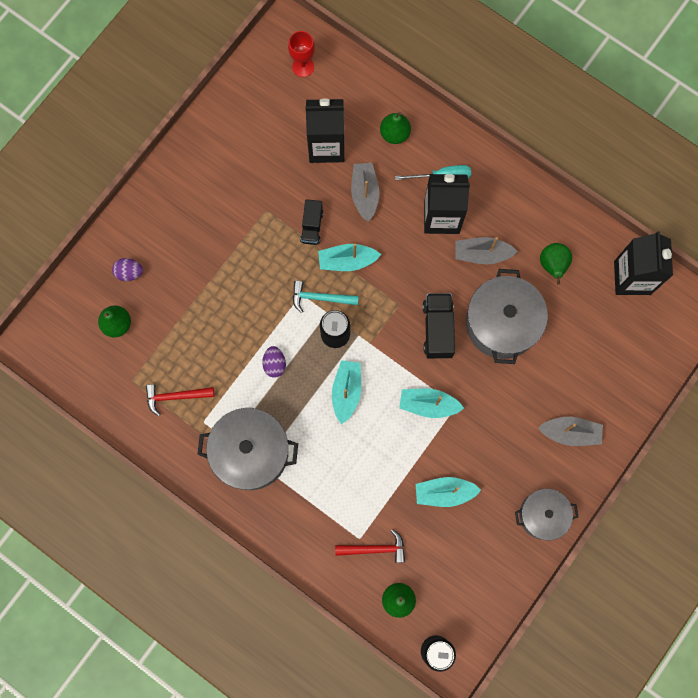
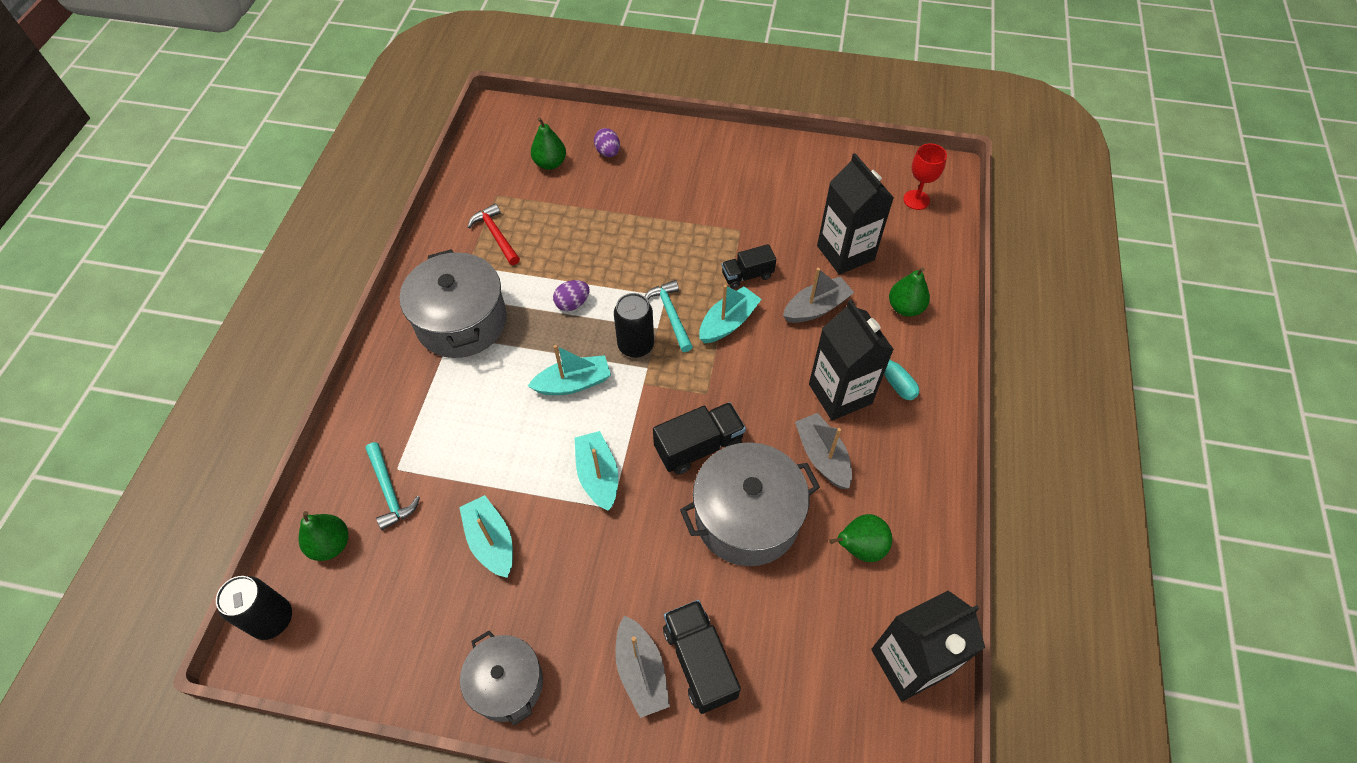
camera: 65 degrees right, 20 degrees down
turquoise boat [318,243,381,271] -> turquoise boat turned 75 degrees clockwise [699,285,762,343]
red hammer [335,529,405,563] -> turquoise hammer [366,442,420,530]
none -> black truck [663,600,741,714]

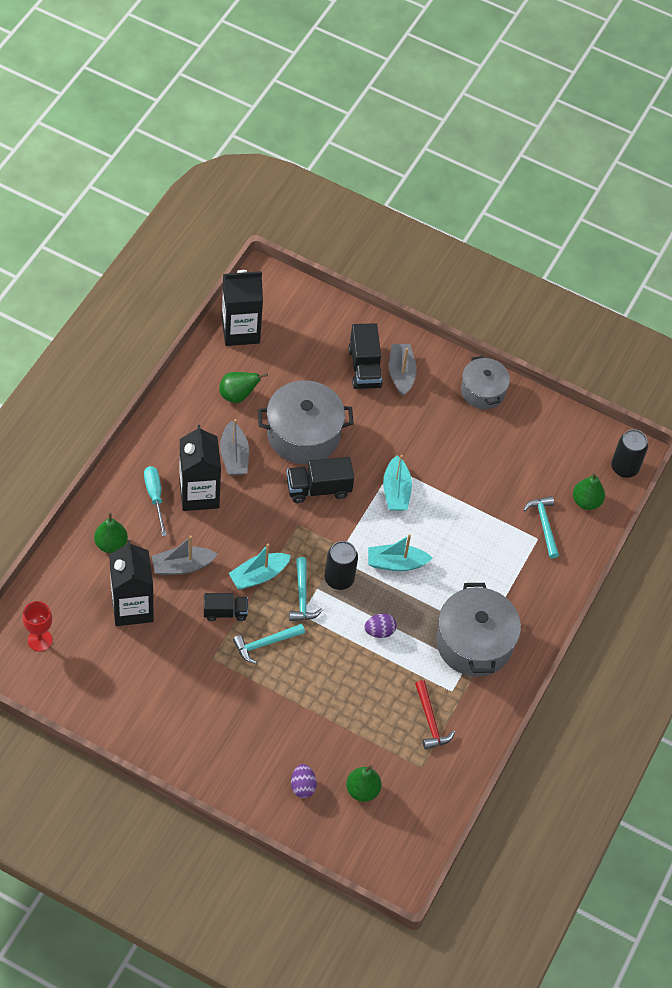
camera: 170 degrees left, 0 degrees up
turquoise boat [459,495,513,578] -> none
none -> turquoise hammer [233,624,305,664]

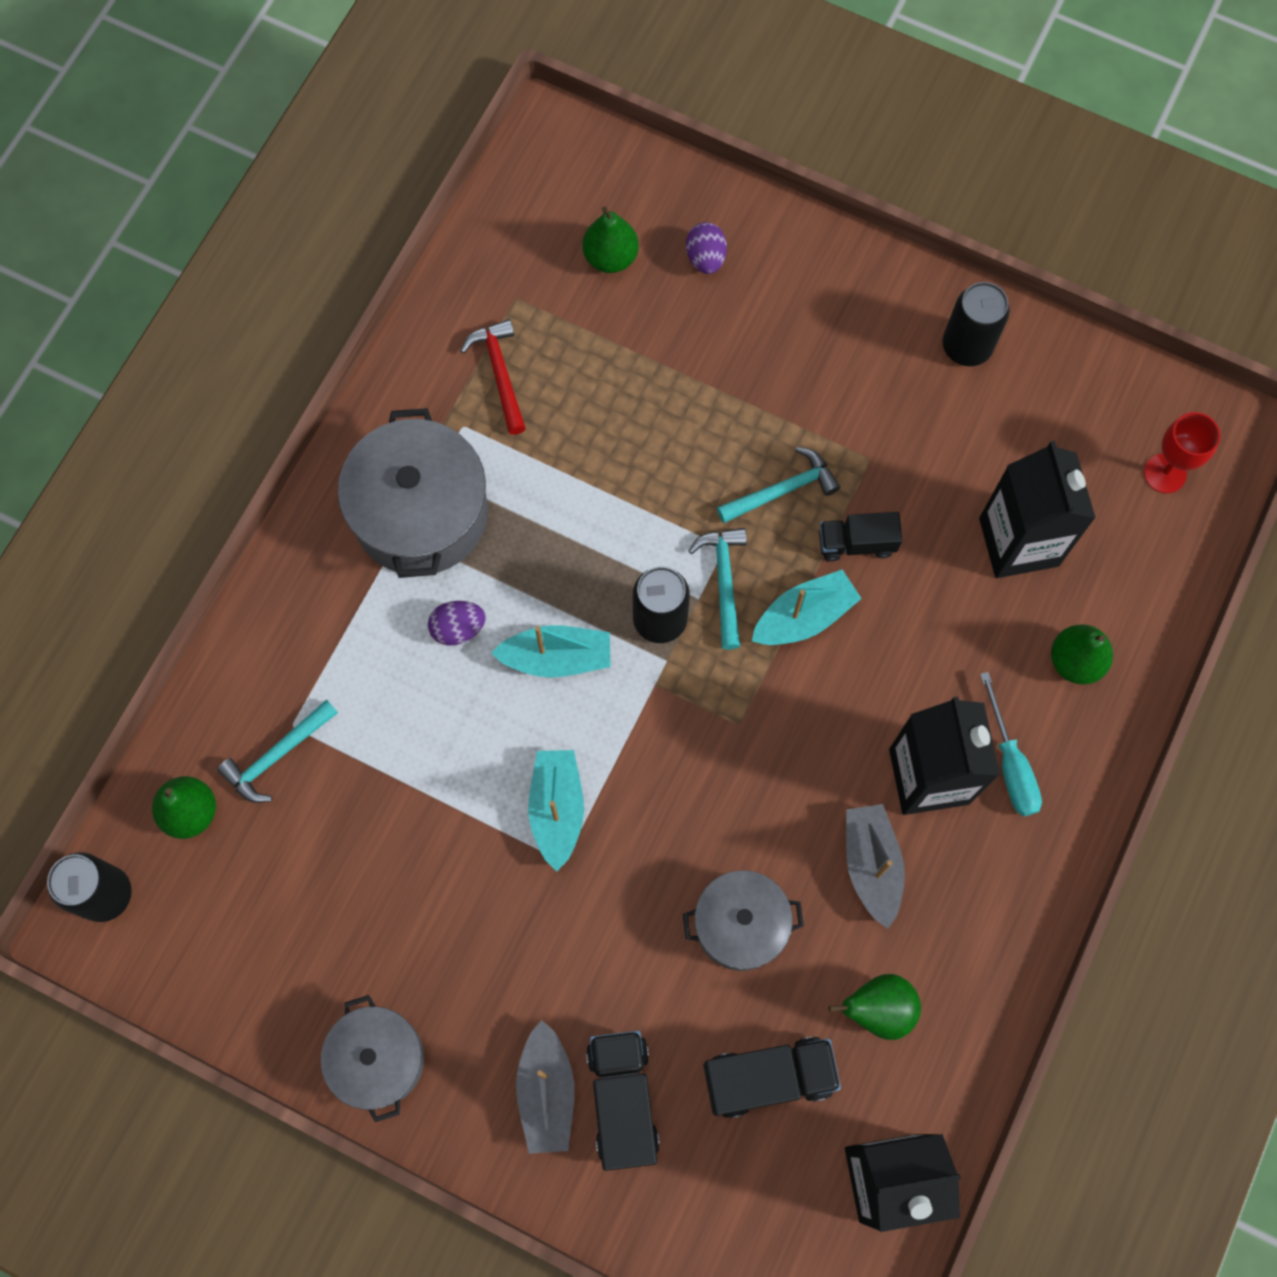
camera: 175 degrees left, 15 degrees up
grey boat [152,536,218,575] -> none
grey pot [258,380,354,465] -> grey pot [683,870,804,971], size x0.63
black truck [287,457,354,503] -> black truck moved to [704,1037,841,1118]
purple egg [364,613,397,638] -> purple egg moved to [428,601,486,646]
turquoise hammer [523,496,559,558] -> turquoise hammer turned 60 degrees clockwise [217,699,338,803]
none -> black can [942,282,1010,366]

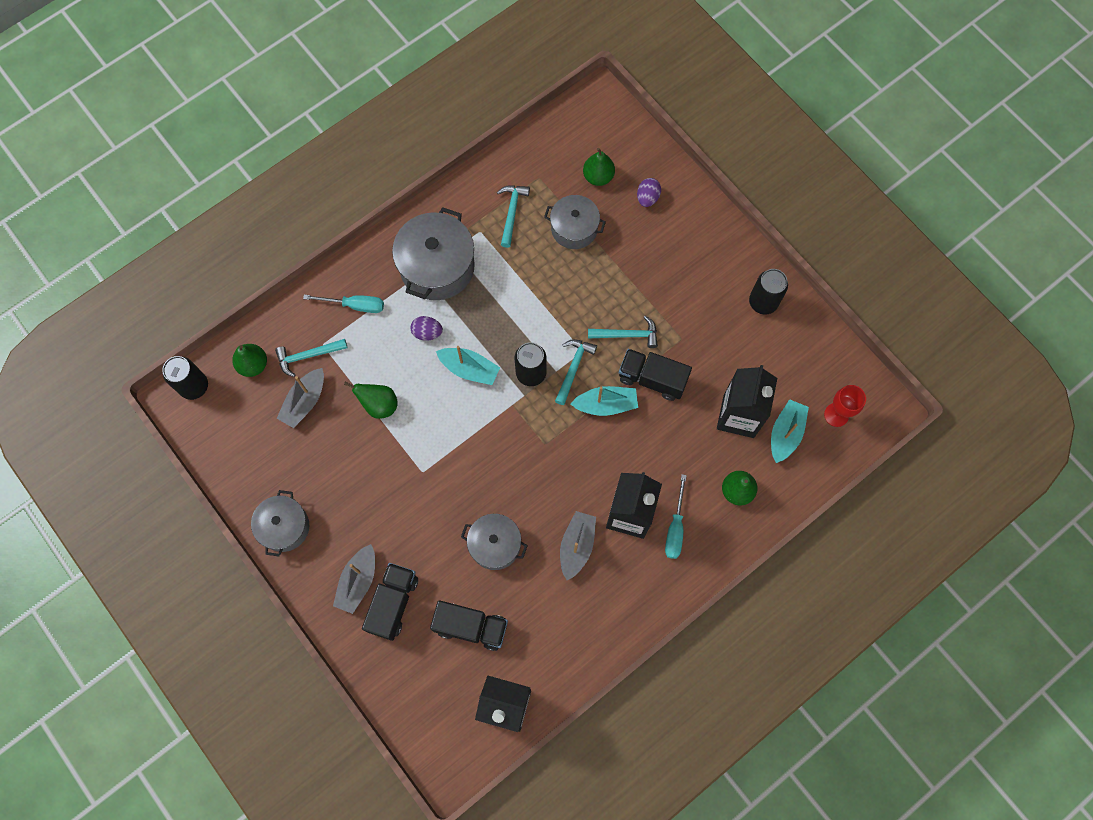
camera: 25 degrees right, 0 degrees up
red hammer [460,319,526,435] -> turquoise hammer [497,185,530,248]
turquoise boat [528,750,584,871] -> turquoise boat moved to [771,399,809,463]
black truck [819,512,903,562] -> black truck [619,349,692,401], size x1.50
green pear [828,974,921,1040] -> green pear moved to [344,382,398,419]
none -> grey boat [277,368,324,428]
none -> turquoise screwdriver [303,294,384,313]
none -> grey pot [544,195,606,249]

